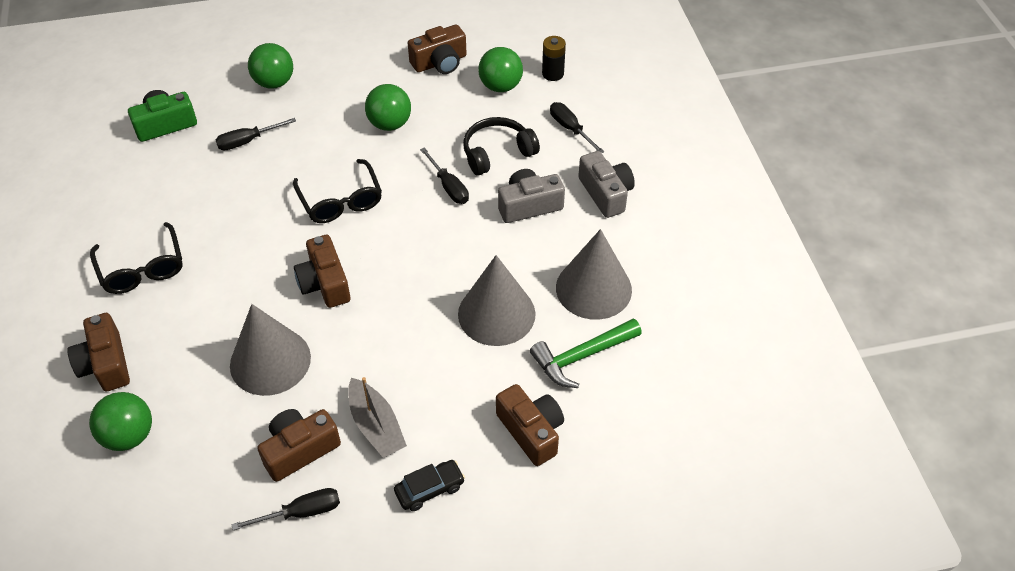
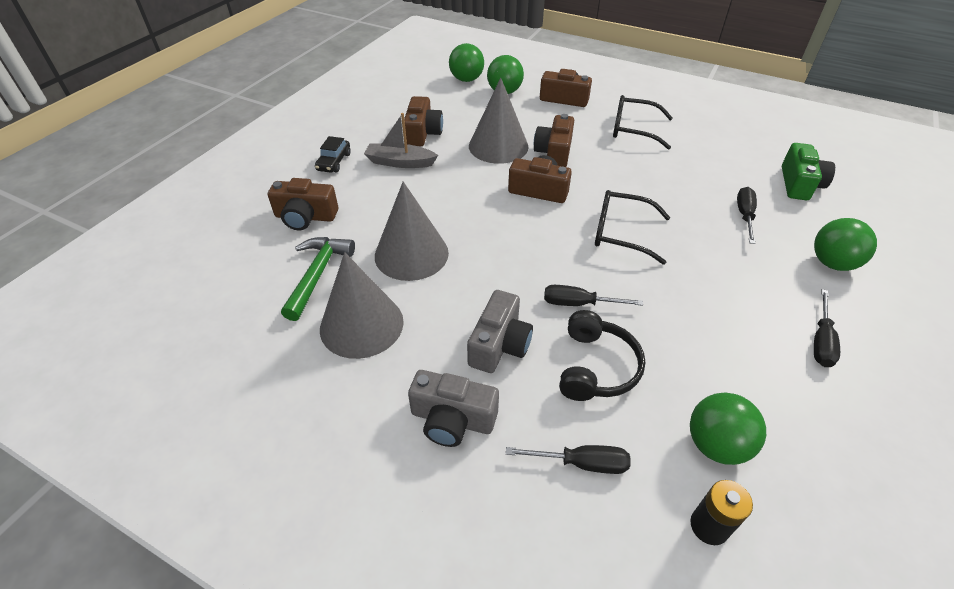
camera: 130 degrees right, 5 degrees down
black screwdriver [232,488,340,530] -> black screwdriver moved to [814,289,840,367]
green ball [365,84,411,131] -> green ball moved to [449,43,484,82]
brown camera [408,25,467,74] -> brown camera moved to [534,114,574,167]

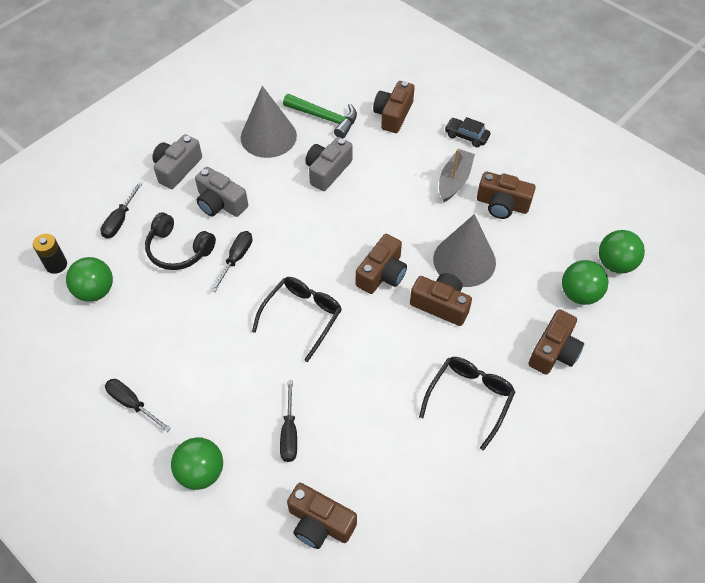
camera: 105 degrees right, 10 degrees up
grey cone [375,181,449,281] -> grey camera [305,137,353,191]
black screwdriver [737,187,757,244] -> black screwdriver turned 60 degrees clockwise [280,380,297,462]
green camera [782,143,835,200] -> brown camera [287,483,357,549]

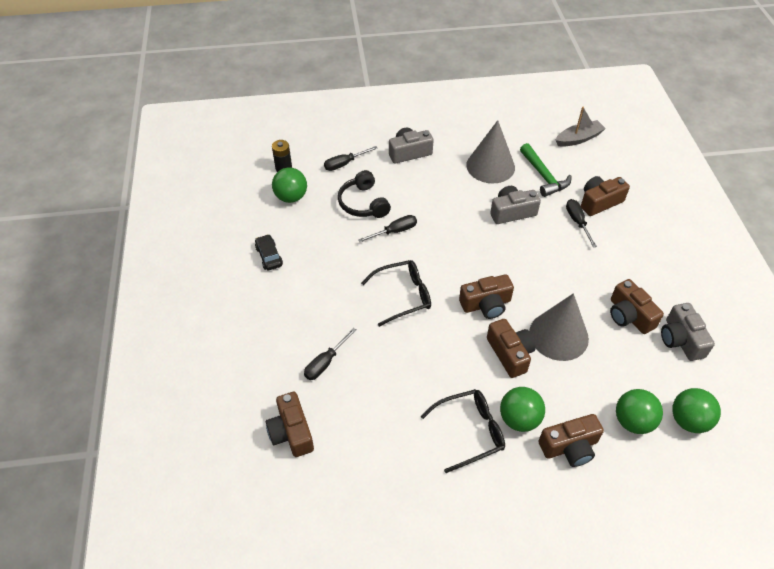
camera: 40 degrees right, 5 degrees down
black screwdriver [105,379,171,432] -> black screwdriver moved to [566,199,597,247]
green ball [171,437,223,490] -> green ball moved to [500,387,545,432]
grey camera [195,167,248,217] -> grey camera moved to [661,303,715,361]
grey boat [439,149,475,202] -> grey boat moved to [556,107,606,147]
black car [445,117,490,147] -> black car moved to [255,234,283,271]

